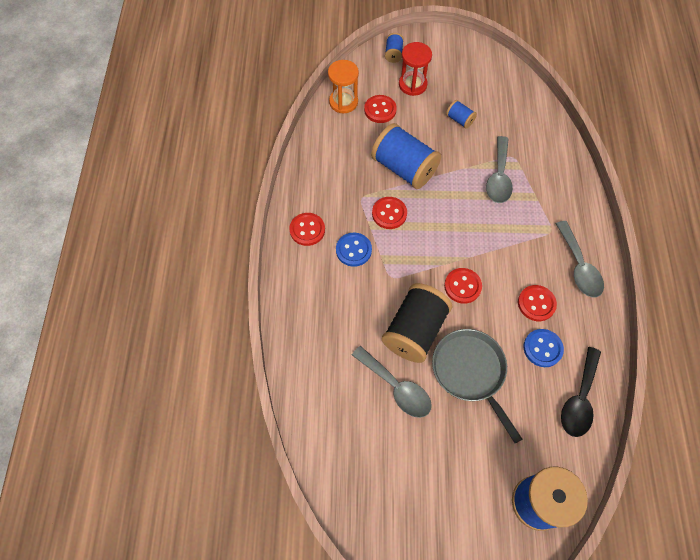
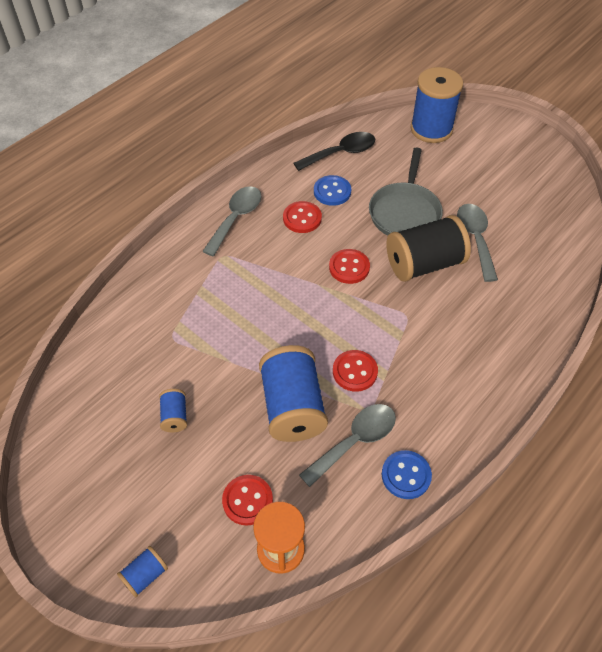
camera: 140 degrees left, 10 degrees down
red button [289,213,325,246] -> none
blue button [336,232,372,267] -> blue button moved to [382,450,432,499]
red hourglass [399,42,432,96] -> none
grey spoon [486,136,513,203] -> grey spoon moved to [299,404,396,487]

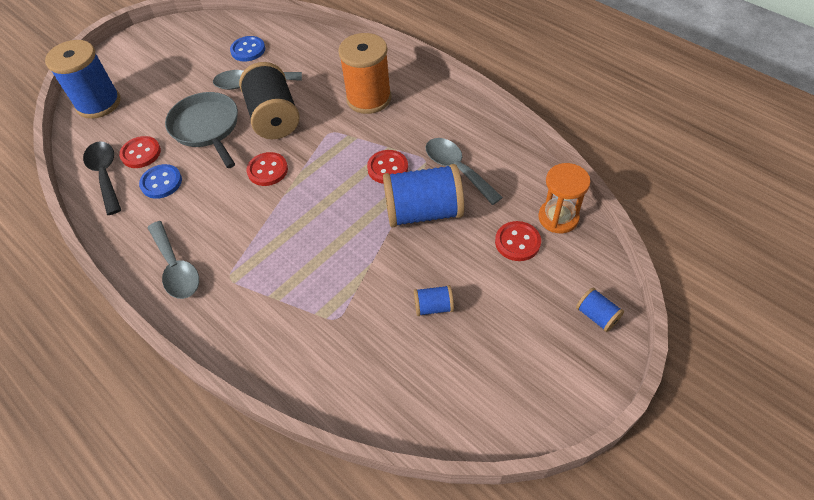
camera: 85 degrees left, 0 degrees up
grey spoon [202,186,262,256] -> grey spoon turned 150 degrees counterclockwise [148,221,199,299]
red button [283,201,322,233] -> red button moved to [119,136,161,168]
grey pan [369,147,443,236] -> grey pan turned 135 degrees counterclockwise [165,92,238,168]
blue button [382,450,432,499] -> blue button moved to [230,36,265,62]
none -> orange spool [338,33,391,114]

